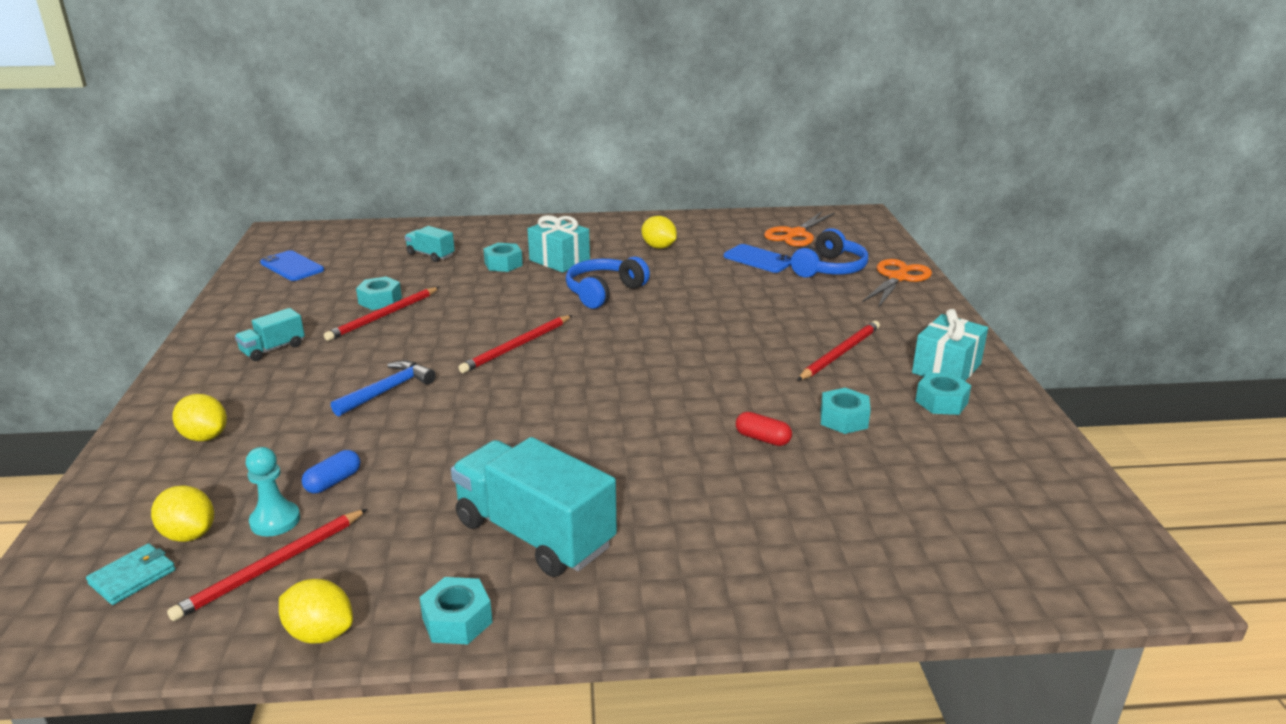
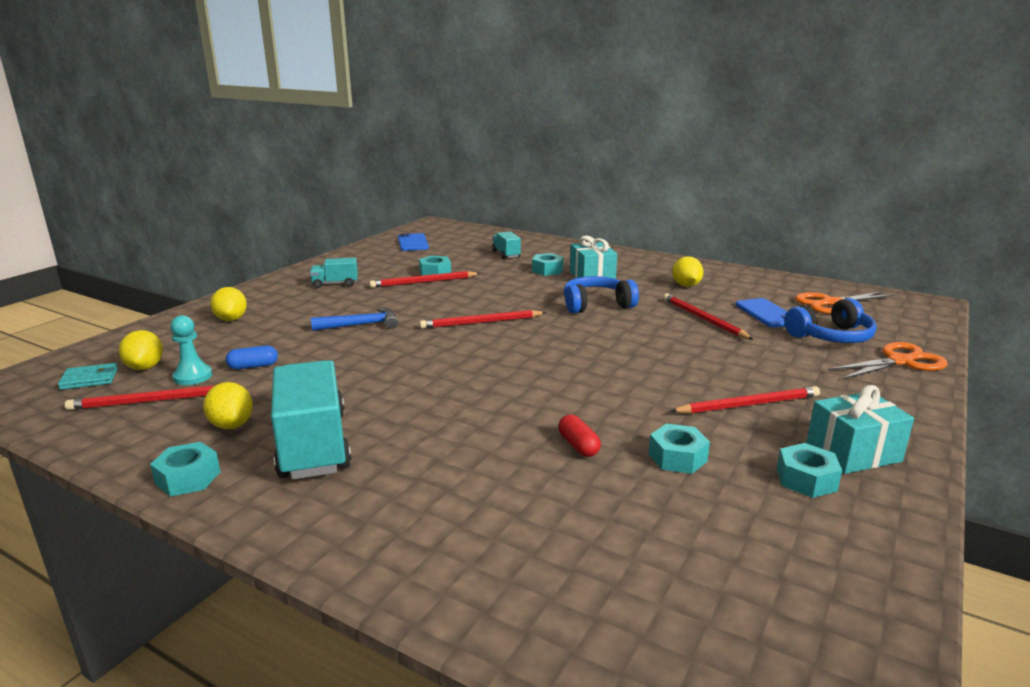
camera: 35 degrees right, 5 degrees down
yellow lemon [279,579,353,644] -> yellow lemon moved to [203,382,253,429]
none -> red pencil [663,293,754,340]

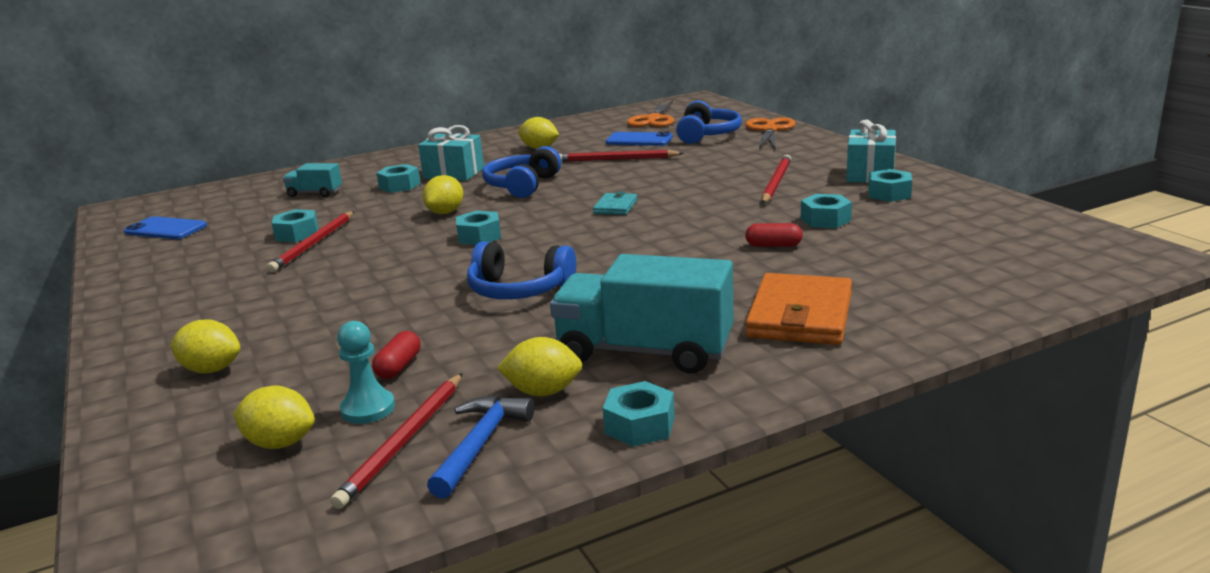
camera: 55 degrees left, 0 degrees up
turquoise wallet [58,363,118,390] -> turquoise wallet moved to [593,192,637,215]
blue capsule [226,346,278,369] -> red capsule [372,331,421,379]
turquoise truck [310,258,358,288] -> none
blue hammer [311,307,398,331] -> blue hammer moved to [427,395,534,499]
red pencil [420,310,546,329] -> turquoise nut [456,210,501,245]
none -> yellow lemon [423,175,463,214]
none -> blue headphones [467,242,576,299]
none -> orange wallet [745,273,852,345]

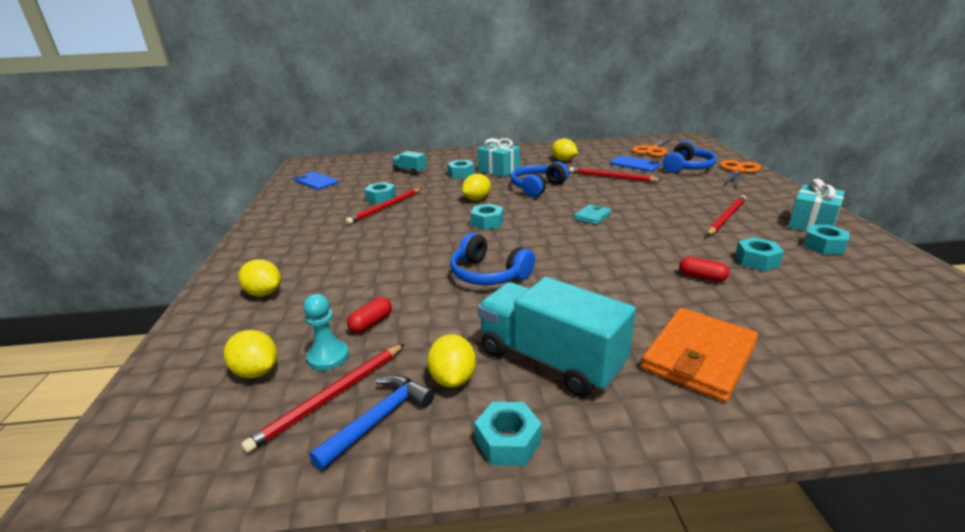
camera: 20 degrees right, 5 degrees up
yellow lemon [497,337,582,396] -> yellow lemon turned 60 degrees clockwise [427,334,476,388]

